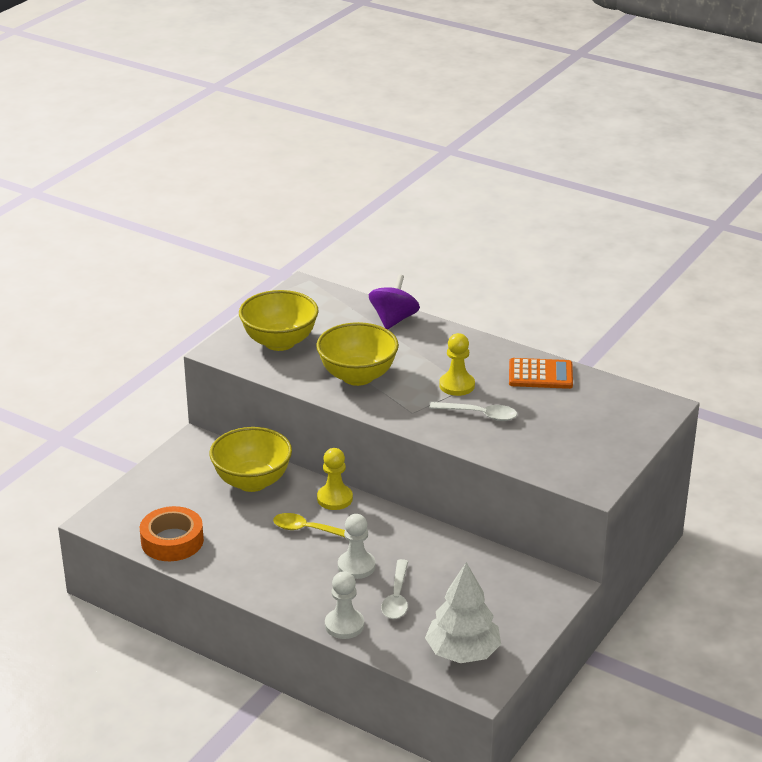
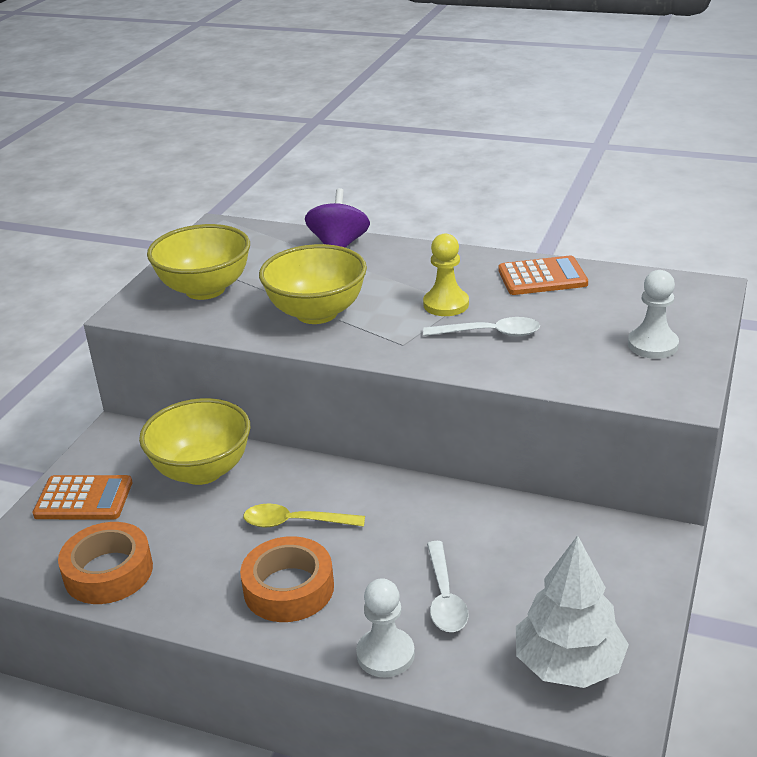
camera: 10 degrees left, 0 degrees up
yellow pawn [317,448,353,510] -> none
white pawn [338,514,375,579] -> white pawn moved to [628,270,679,359]
none -> orange calculator [32,475,132,519]
none -> orange tape [240,536,334,622]

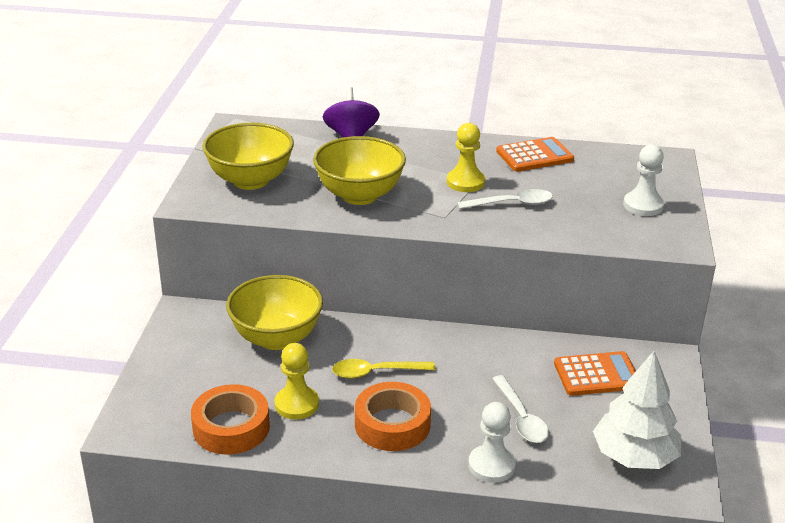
camera: 15 degrees left, 0 degrees up
orange calculator [32,475,132,519] -> orange calculator moved to [554,351,636,396]
none -> yellow pawn [275,343,319,419]

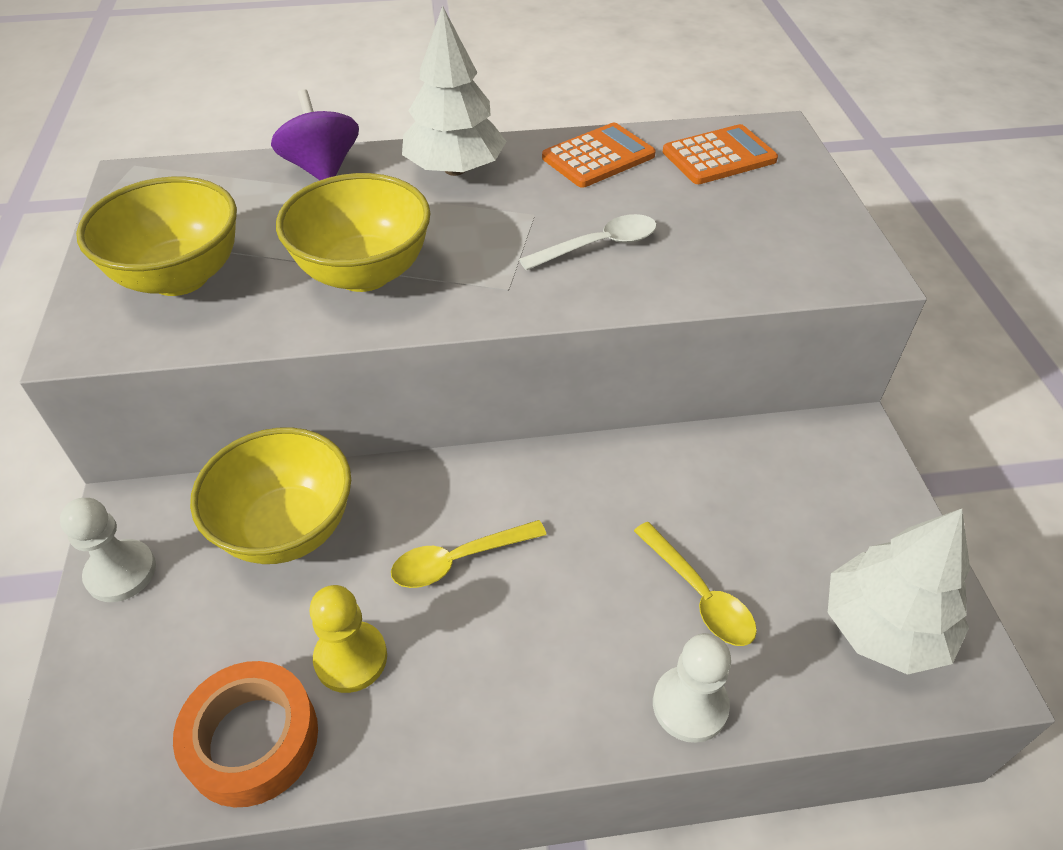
camera: 15 degrees left, 15 degrees up
orange tape [355,382,431,451] -> none
yellow pawn [447,123,485,192] -> none
white spoon [492,375,549,443] -> yellow spoon [634,522,757,646]
orange calculator [554,351,636,396] -> orange calculator moved to [662,124,778,184]
white pawn [623,145,664,216] -> white pawn moved to [60,498,156,602]
none -> white tree [402,6,507,176]

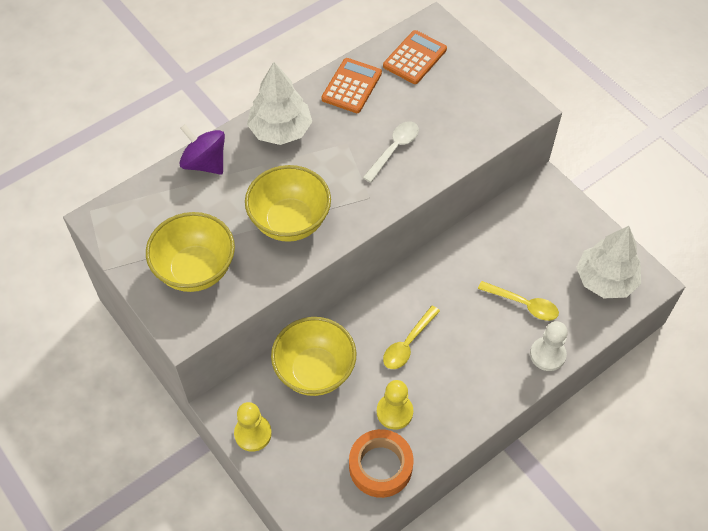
camera: 30 degrees left, 10 degrees up
white pawn [60,498,156,602] -> yellow pawn [234,402,272,452]

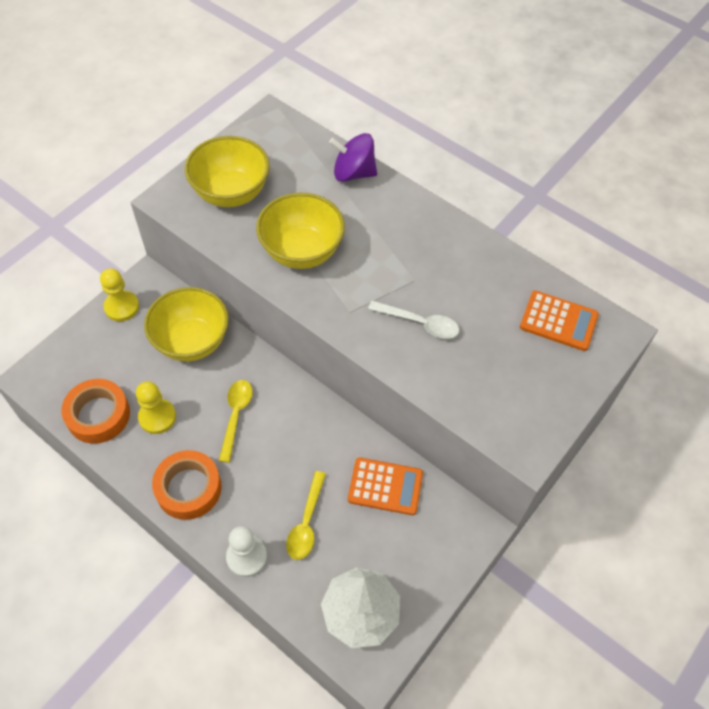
camera: 75 degrees right, 0 degrees up
purple spinning top [179,125,225,175] -> purple spinning top turned 105 degrees counterclockwise [329,133,377,182]
white tree [247,62,312,145] -> none
orange calculator [321,58,382,113] -> orange calculator moved to [348,457,423,515]
yellow spoon [383,305,440,369] -> yellow spoon turned 75 degrees clockwise [219,380,253,463]
none -> orange tape [152,450,222,520]

